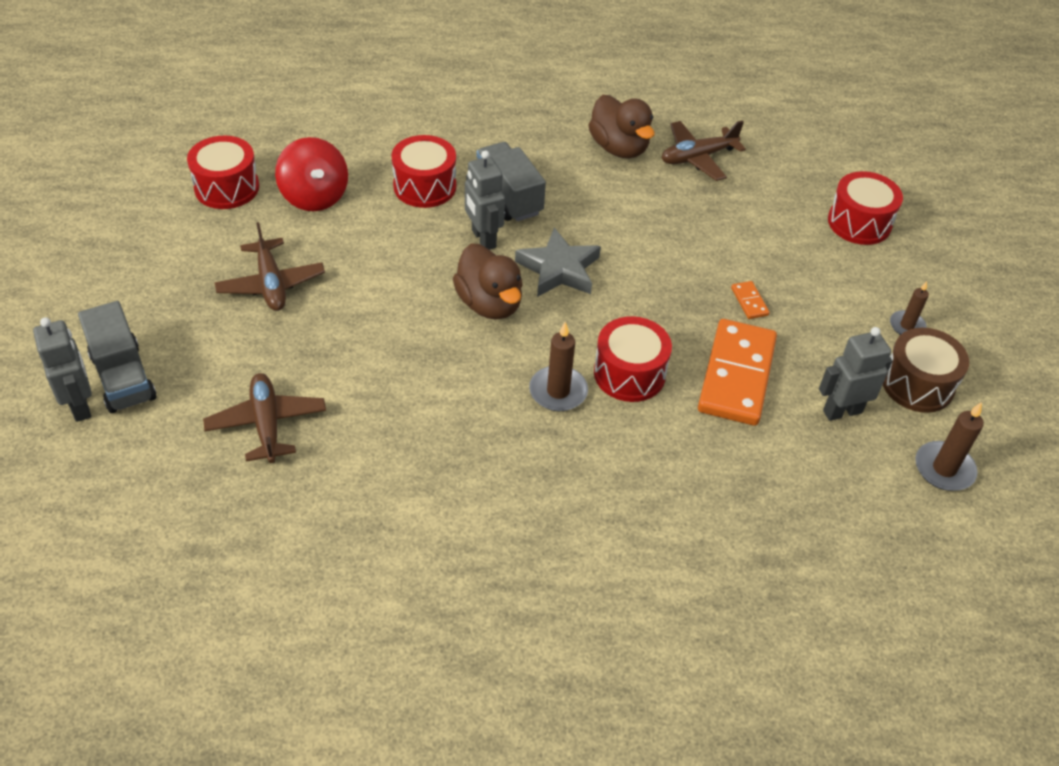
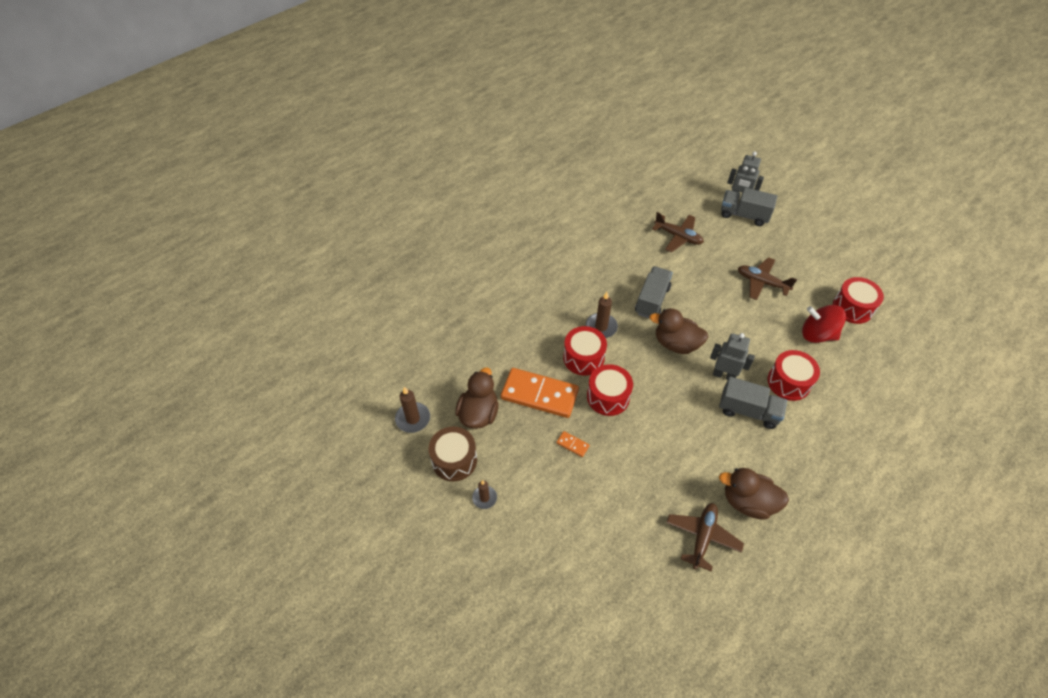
camera: 140 degrees right, 5 degrees up
grey star [515,227,601,297] -> none
orange domino [698,319,777,426] -> orange domino turned 45 degrees counterclockwise [501,368,579,418]
grey robot [819,327,892,421] -> brown duck [455,367,499,429]
red drum [828,171,903,245] -> red drum moved to [587,364,633,416]
none -> grey truck [635,266,673,319]

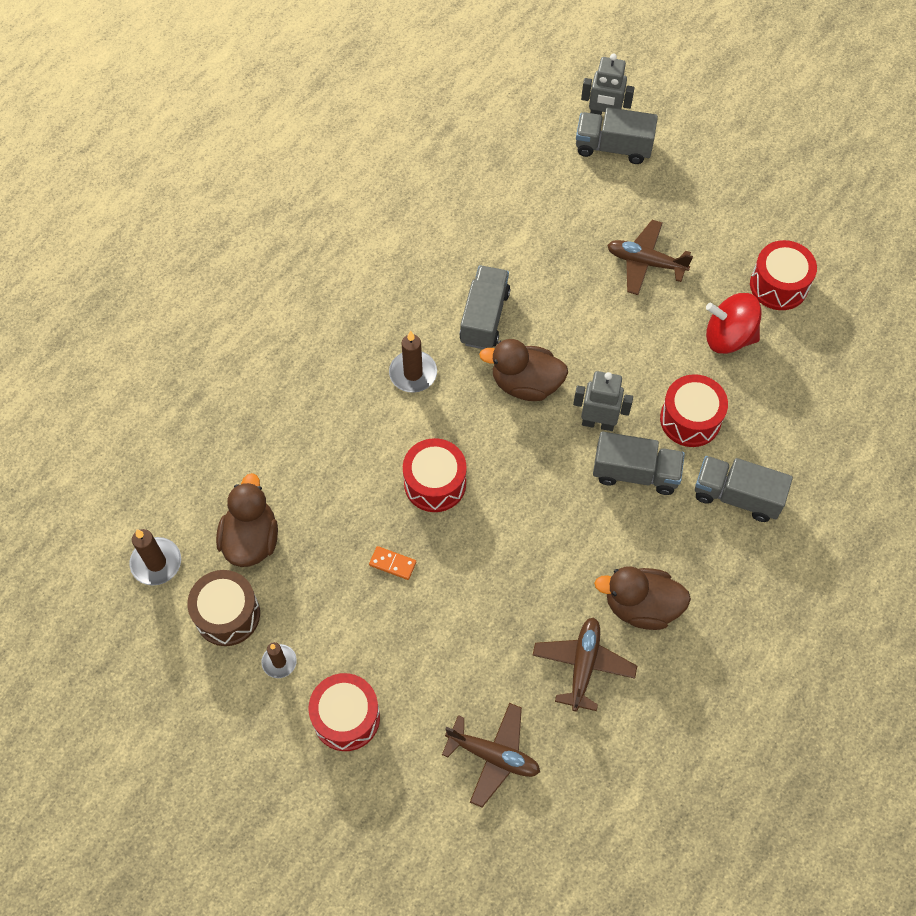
camera: 10 degrees left, 10 degrees up
orange domino [501,368,579,418] -> none
red drum [563,326,607,376] -> red drum moved to [309,673,380,751]
brown plane [652,212,704,252] -> brown plane moved to [442,703,540,807]
none -> grey truck [695,456,793,522]

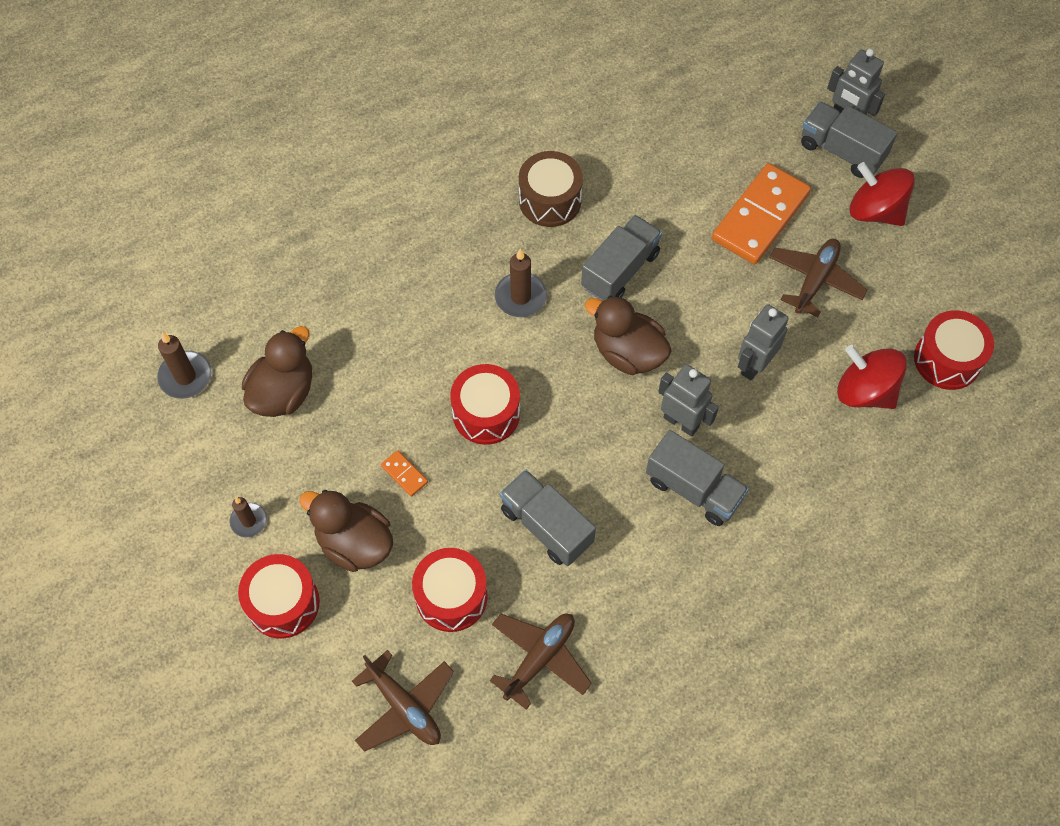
camera: 25 degrees right, 0 degrees up
brown drum [187,570,260,646] -> brown drum moved to [519,151,583,227]
brown duck [594,566,691,630] -> brown duck moved to [299,490,393,572]
brown plane [607,220,693,295] -> brown plane turned 75 degrees clockwise [769,239,868,317]
red drum [660,374,728,447] -> red drum moved to [412,548,488,632]
grey truck [695,456,793,522] -> grey truck moved to [500,469,596,566]
none -> orange domino [712,163,811,264]
none -> grey robot [738,304,789,380]
none -> red spinning top [850,162,915,226]

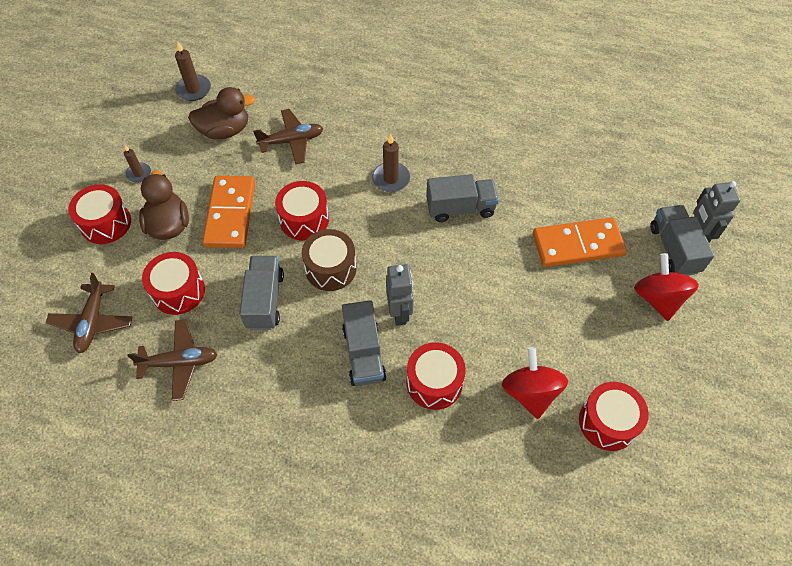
camera: 45 degrees right, 5 degrees down
orange domino [381,450,428,497] -> orange domino [202,176,255,248], size x2.49
brown drum [519,151,583,227] -> brown drum moved to [302,229,357,291]
brown duck [585,296,672,375] -> none
grey robot [738,304,789,380] -> none
brown plane [769,239,868,317] -> brown plane moved to [253,109,323,165]
none -> red drum [406,342,466,410]

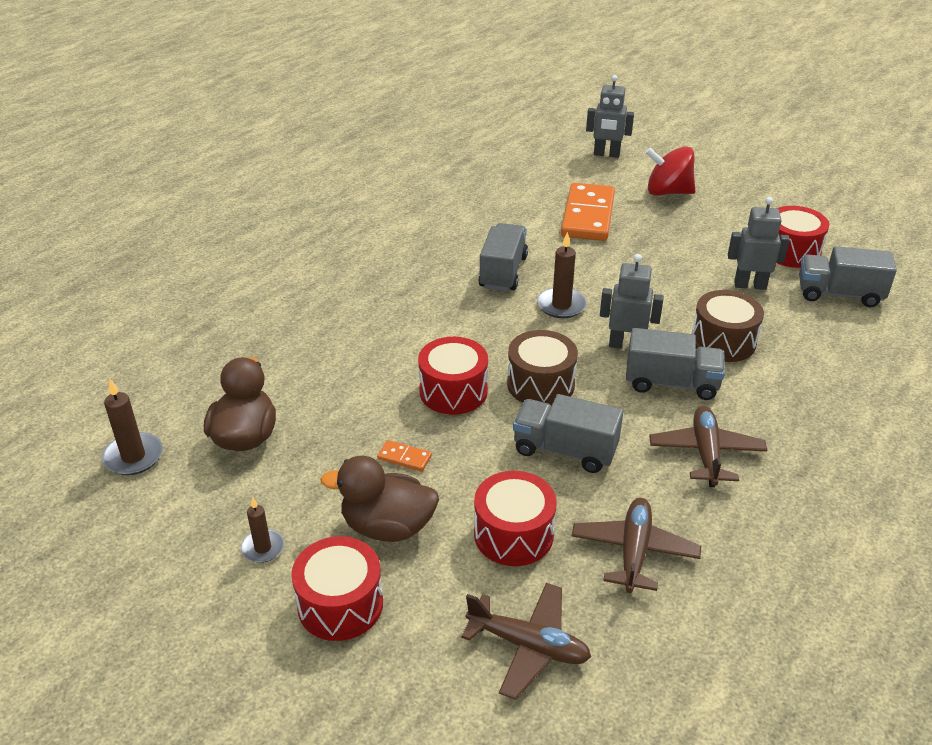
camera: 70 degrees left, 20 degrees down
orange domino [202,176,255,248] -> orange domino [377,440,432,472], size x0.40
brown plane [253,109,323,165] -> brown plane moved to [649,406,767,487]
brown candle [372,134,410,192] -> brown candle moved to [537,232,587,318]
red drum [406,342,466,410] -> brown drum [692,290,764,362]
red spinning top [502,347,568,419] -> grey robot [728,197,790,290]
grey truck [650,205,714,276] -> grey truck moved to [799,246,897,307]

